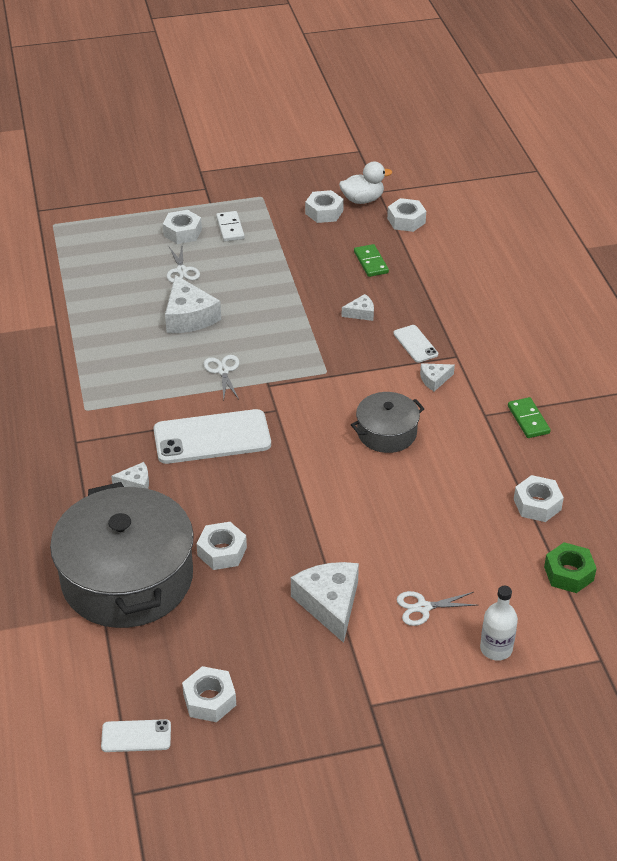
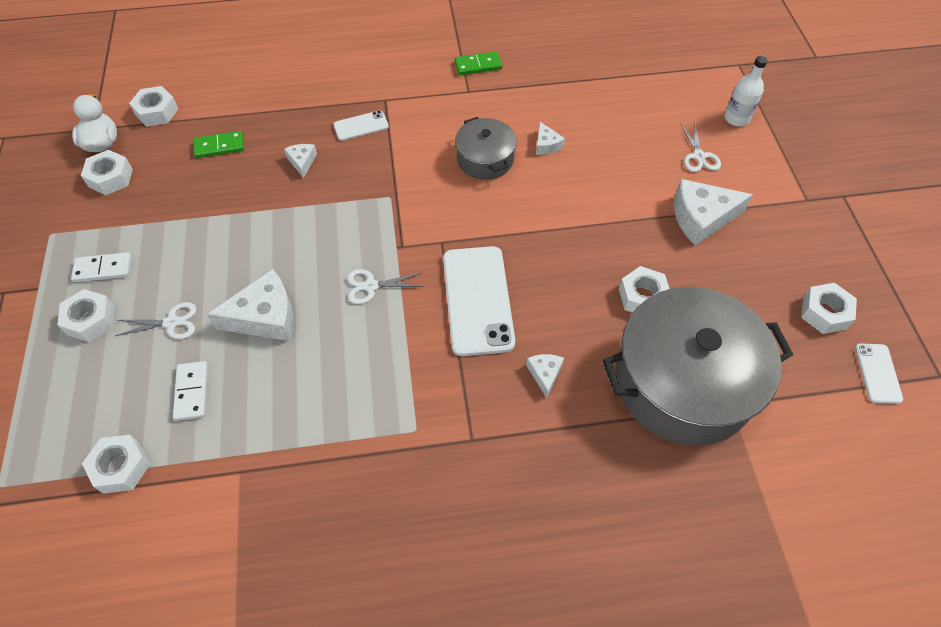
camera: 85 degrees left, 15 degrees up
white cheese [420,363,455,391] -> white cheese moved to [536,122,565,155]
white nut [514,475,564,522] -> white nut moved to [82,435,150,494]
green nut [544,542,597,593] -> none
none -> white domino [173,361,208,421]

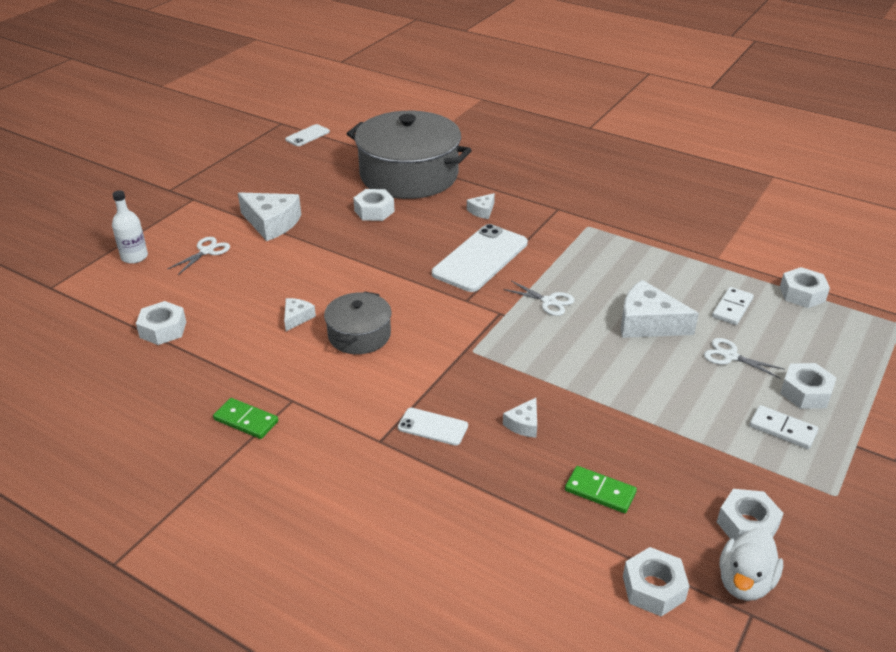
camera: 140 degrees left, 20 degrees down
white nut [801,283,857,334] -> white nut moved to [136,301,186,345]

